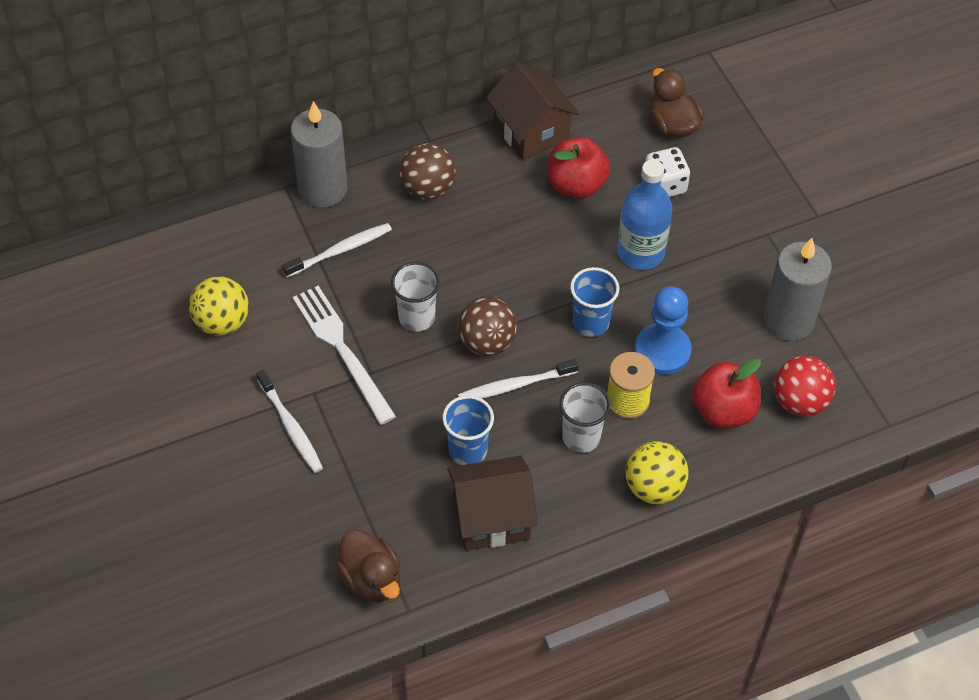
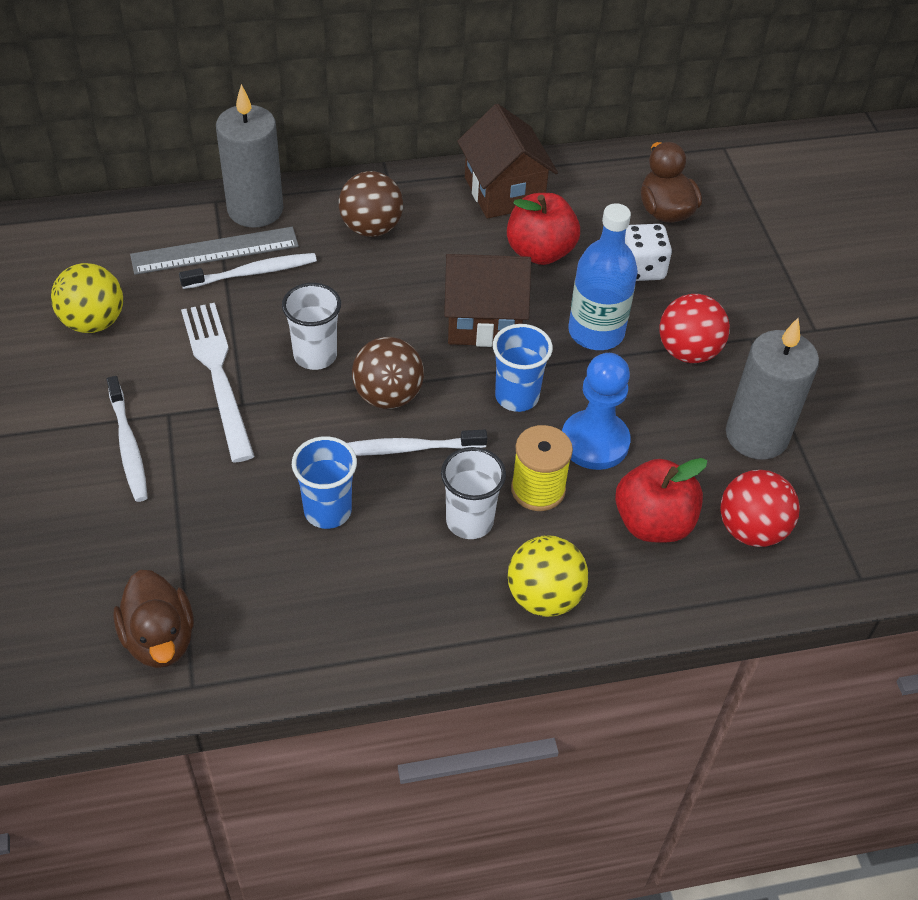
camera: 10 degrees right, 5 degrees down
brown house [447,456,538,551] -> brown house moved to [444,254,531,347]
none -> grey ruler [130,227,299,275]
none -> red ball [660,294,730,363]

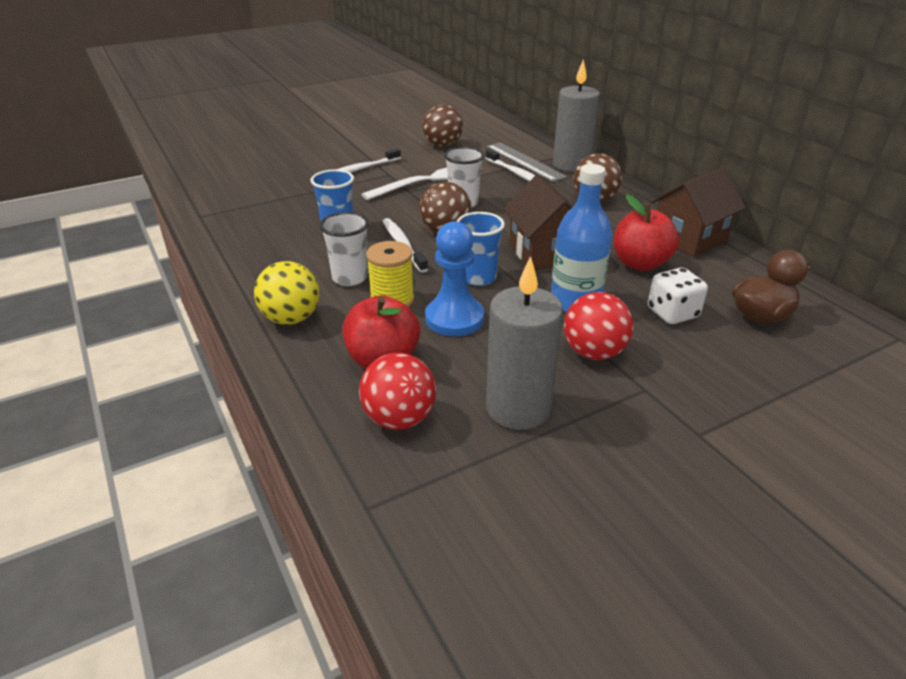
camera: 75 degrees right, 15 degrees down
yellow ball [51,263,123,333] -> brown ball [423,105,463,147]
brown duck [113,570,194,668] -> none

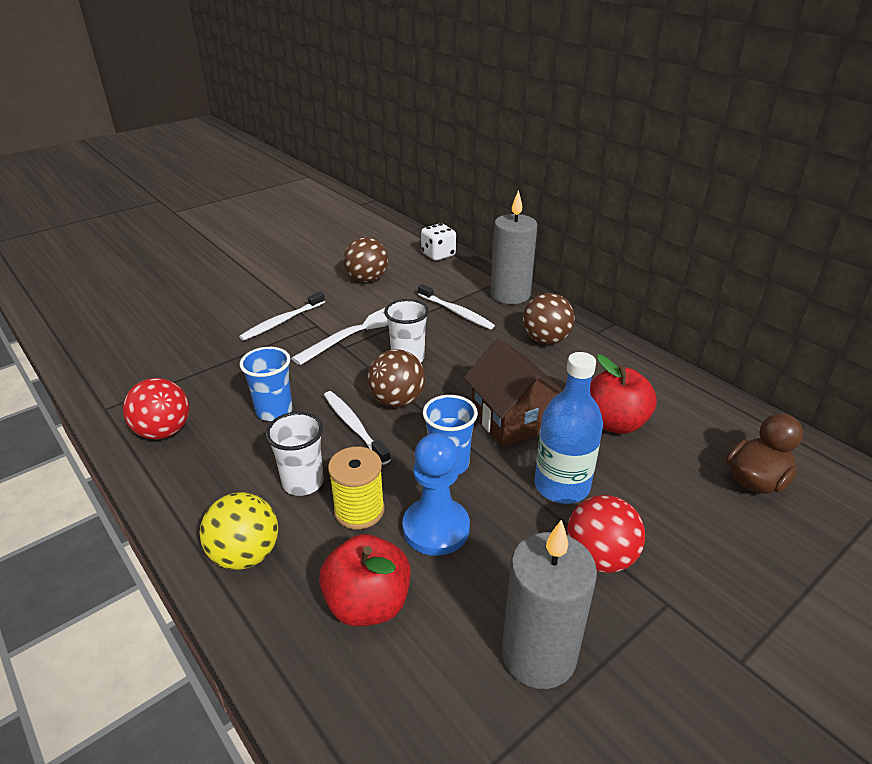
camera: 10 degrees left, 0 degrees up
red ball [359,353,436,430] -> red ball moved to [123,378,189,440]
grey ruler [486,142,568,182] -> none
white dice [648,268,708,324] -> white dice moved to [421,223,456,261]
brown house [650,167,746,257] -> none

